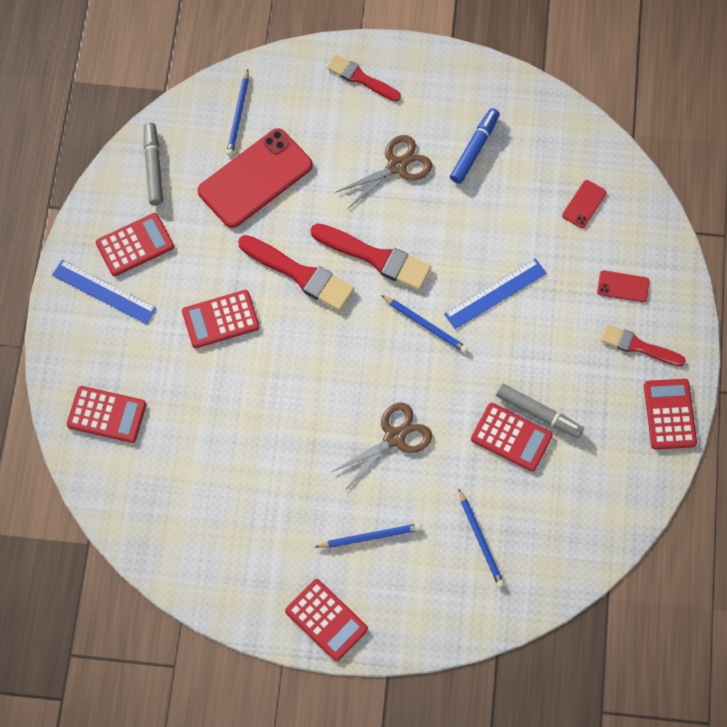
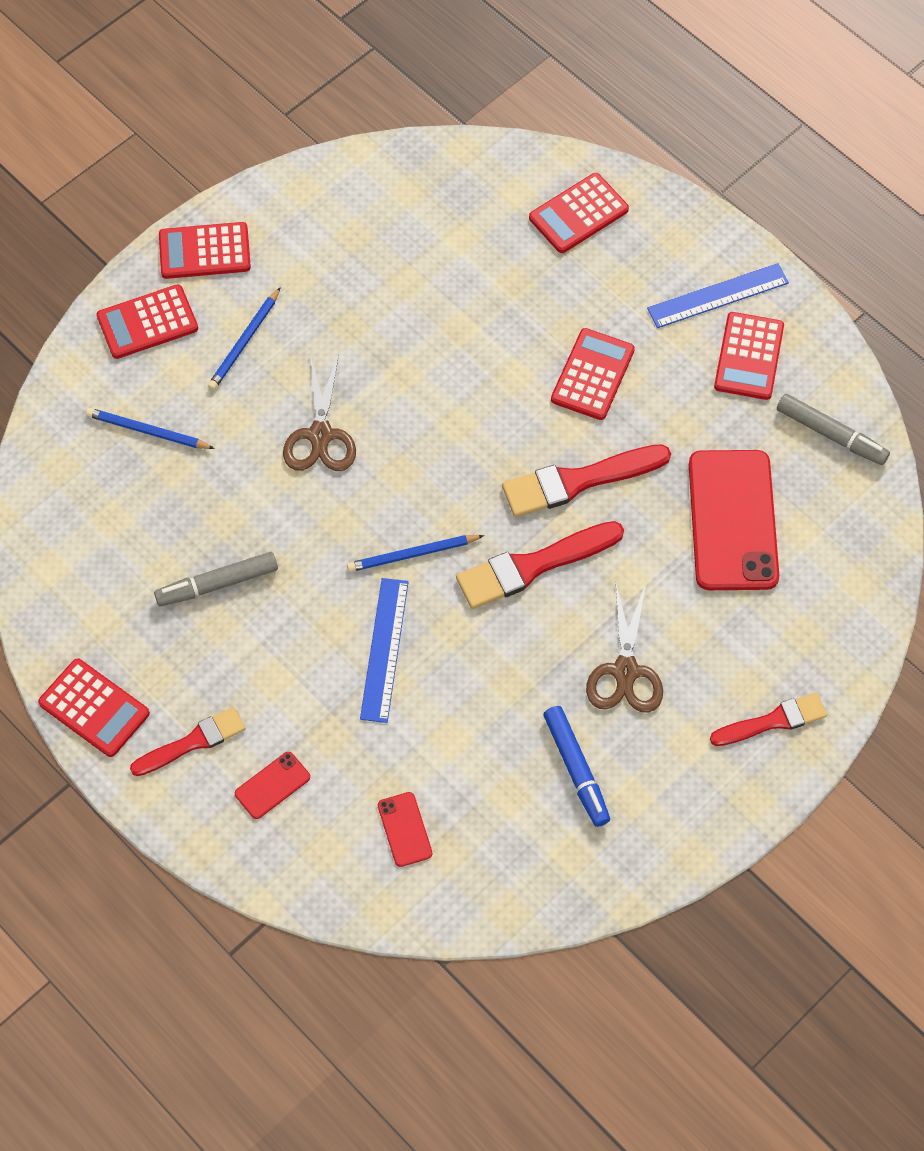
camera: 130 degrees right, 5 degrees down
blue pencil [227,69,249,156] -> none
red calculator [471,403,553,471] -> red calculator moved to [97,284,198,359]

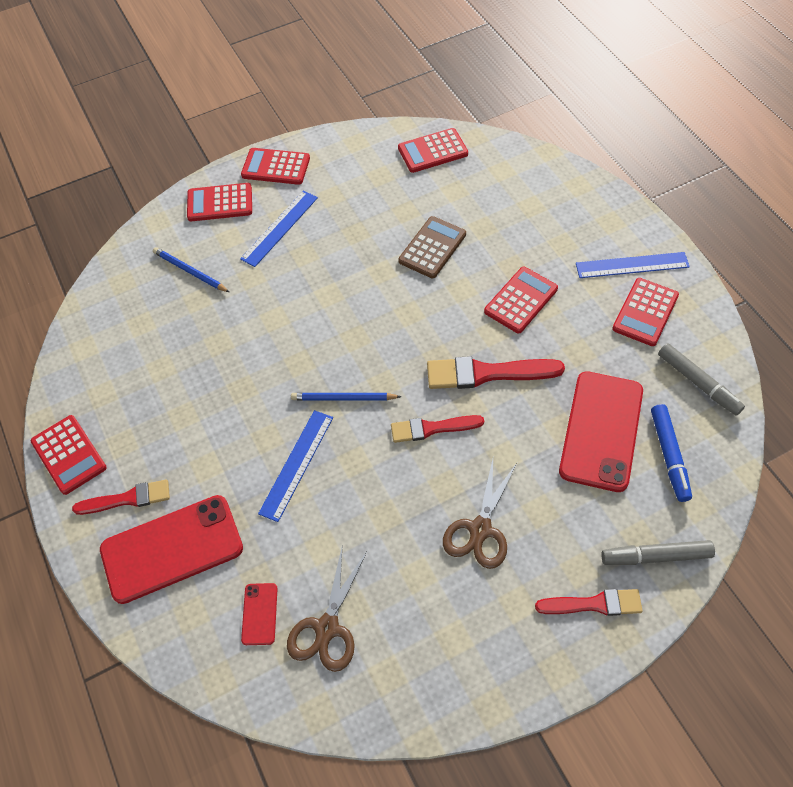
camera: 20 degrees right, 5 degrees down
grey marker [154,552,278,606] -> grey marker moved to [601,540,715,565]
blue pencil [208,287,281,390] -> blue ruler [240,191,318,267]
red phone [235,752,310,819] -> red phone [100,495,243,604], size x2.26
brown scissors [283,354,356,471] -> brown scissors moved to [287,545,367,672]
red brush [456,521,624,609] -> red brush [391,415,484,443], size x0.66
red calculator [529,173,629,253] -> red calculator moved to [398,128,468,173]
blue marker [543,706,610,827] -> blue marker moved to [651,404,692,502]
none -> brown calculator [398,216,466,278]

